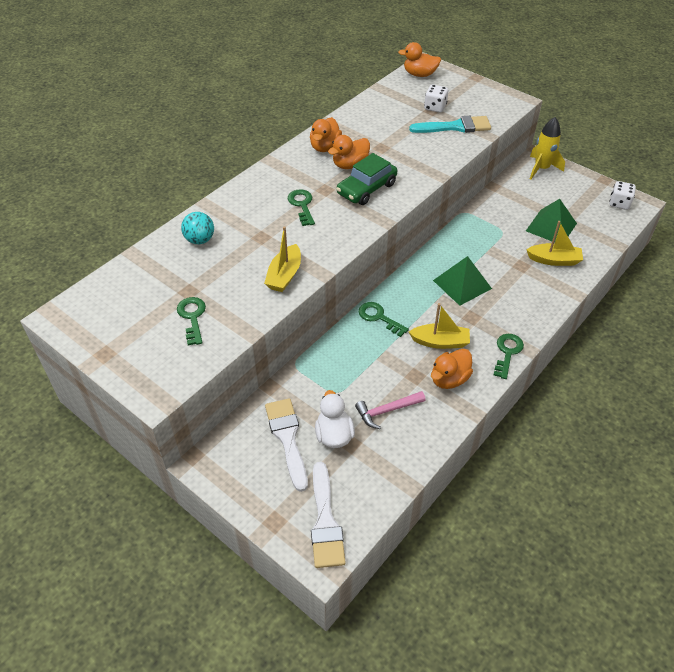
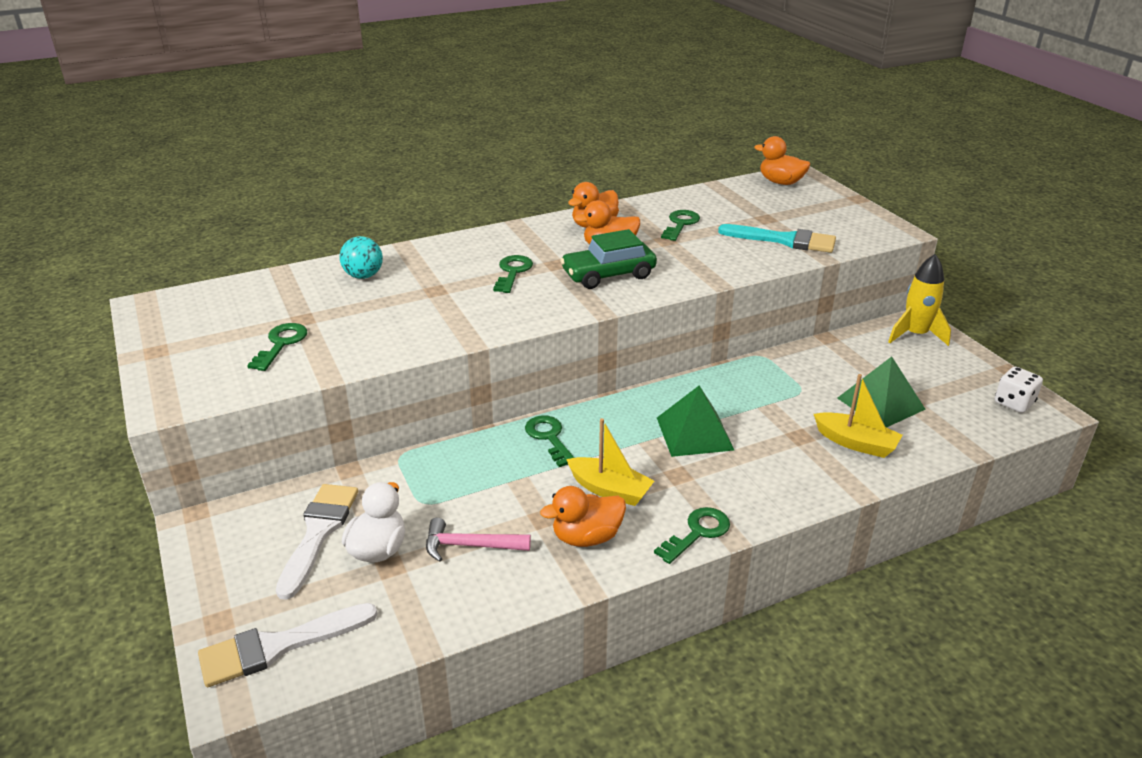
camera: 25 degrees right, 15 degrees down
yellow boat [264,226,301,292] -> none
white brush [311,462,346,568] -> white brush turned 45 degrees clockwise [198,603,378,687]
white dice [424,85,448,113] -> none
none -> green key [661,210,700,241]

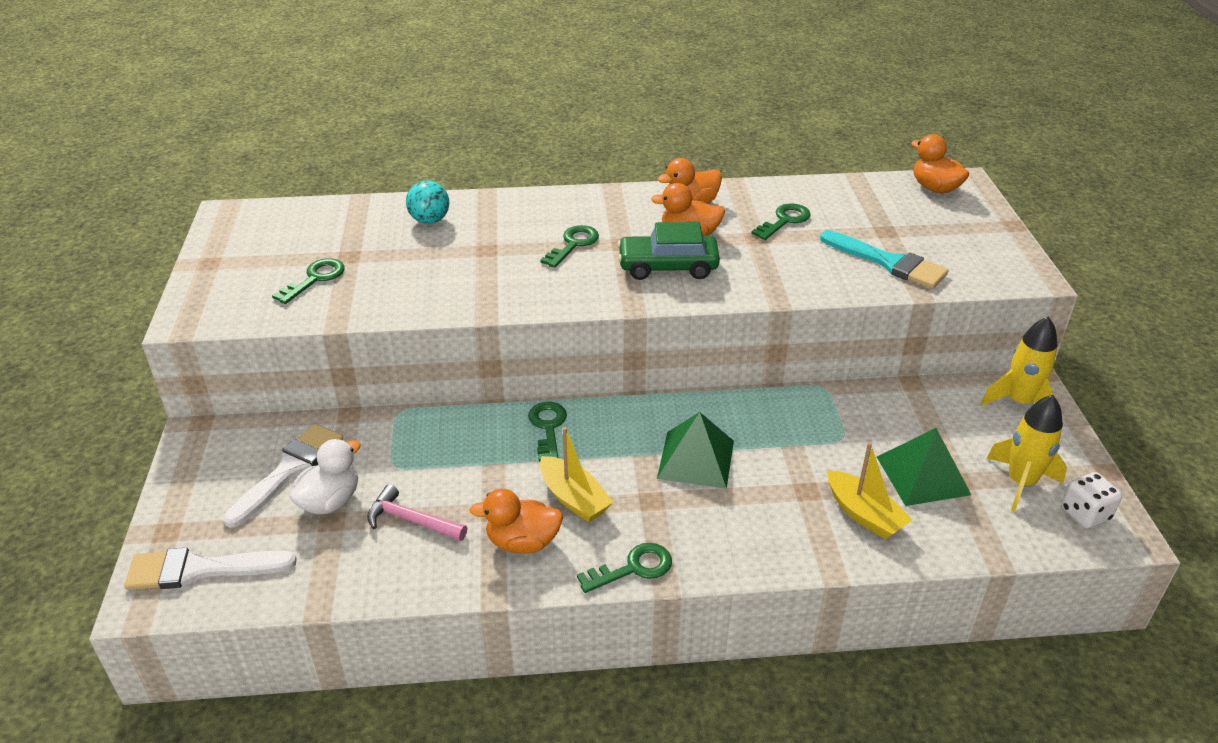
camera: 20 degrees right, 5 degrees up
none -> yellow rocket [987,395,1067,512]

